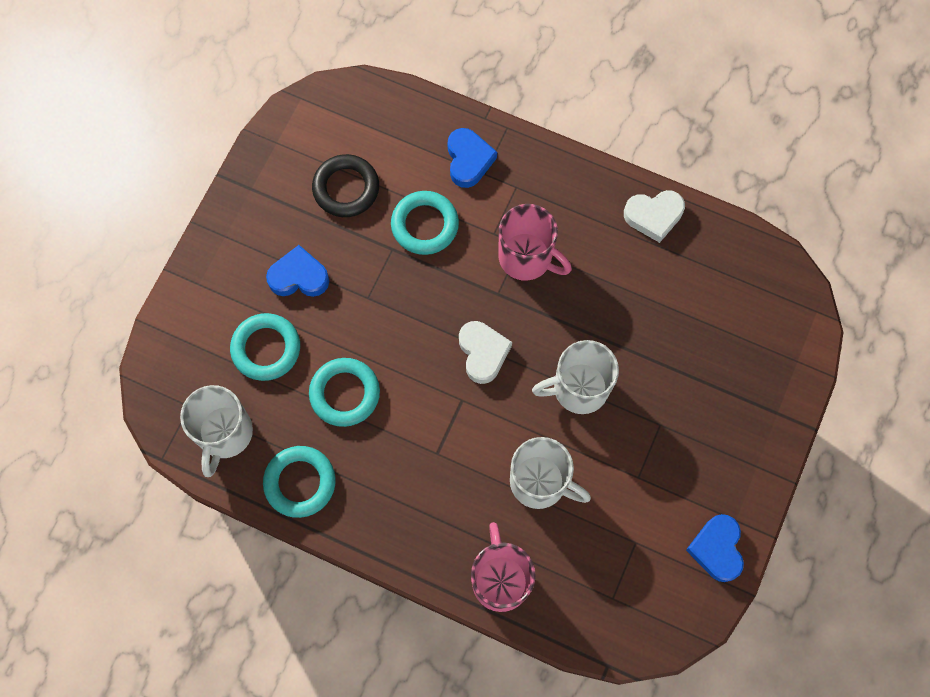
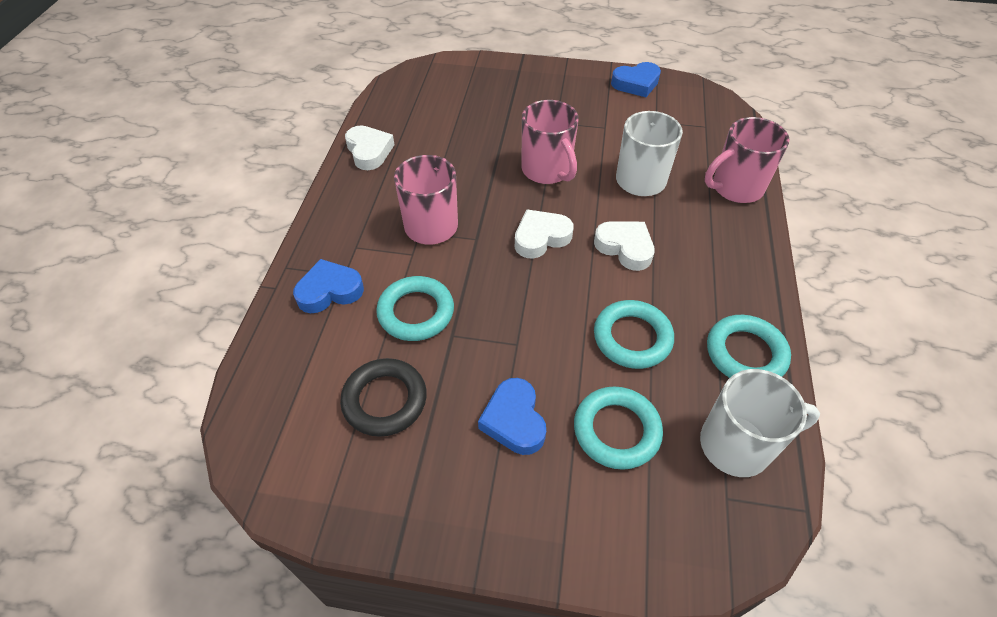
camera: 105 degrees left, 20 degrees down
white mug [532,340,619,414] -> pink mug [521,100,579,184]
none -> white heart [594,221,655,271]

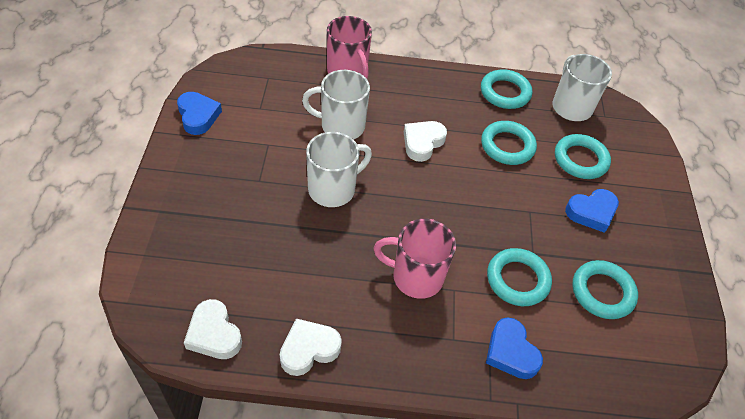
camera: 100 degrees left, 0 degrees up
black ring [340,358,427,437] -> turquoise ring [572,260,638,319]
white heart [515,209,573,259] -> white heart moved to [184,299,242,359]
pink mug [521,100,579,184] -> white mug [306,132,372,207]

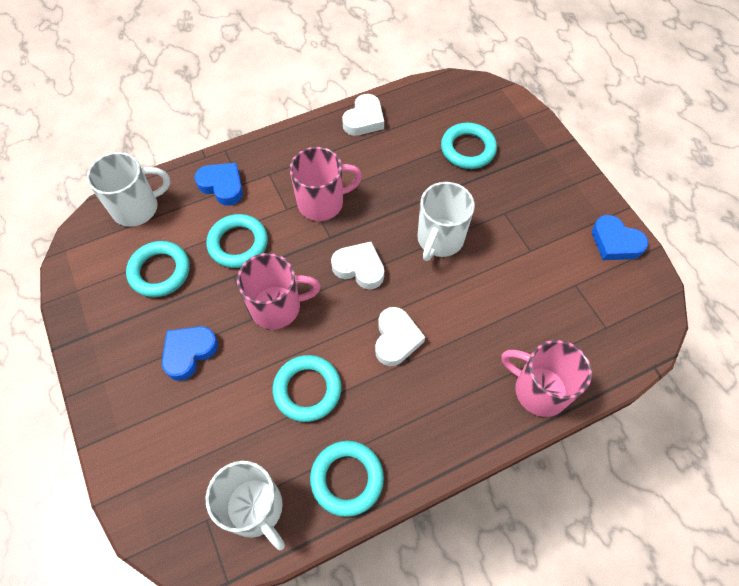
camera: 155 degrees right, 10 degrees up
white heart [184,299,242,359] -> white heart moved to [331,242,384,289]
white mug [302,70,370,139] -> white mug moved to [87,152,170,227]
turquoise ring [555,134,611,179] -> turquoise ring moved to [441,122,497,169]
none -> pink mug [237,253,321,329]

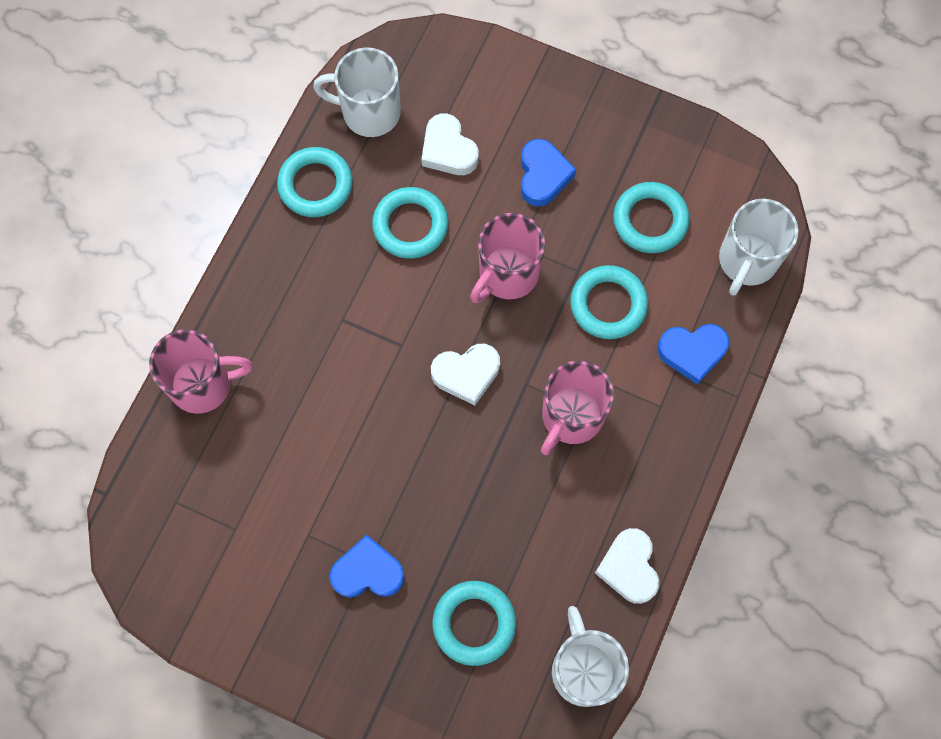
camera: 140 degrees right, 10 degrees up
white heart [375,307,425,366] -> white heart moved to [421,113,479,175]
white mug [417,182,475,261] -> white mug moved to [552,606,629,707]
blue heart [592,215,648,260] -> blue heart moved to [330,535,405,598]

